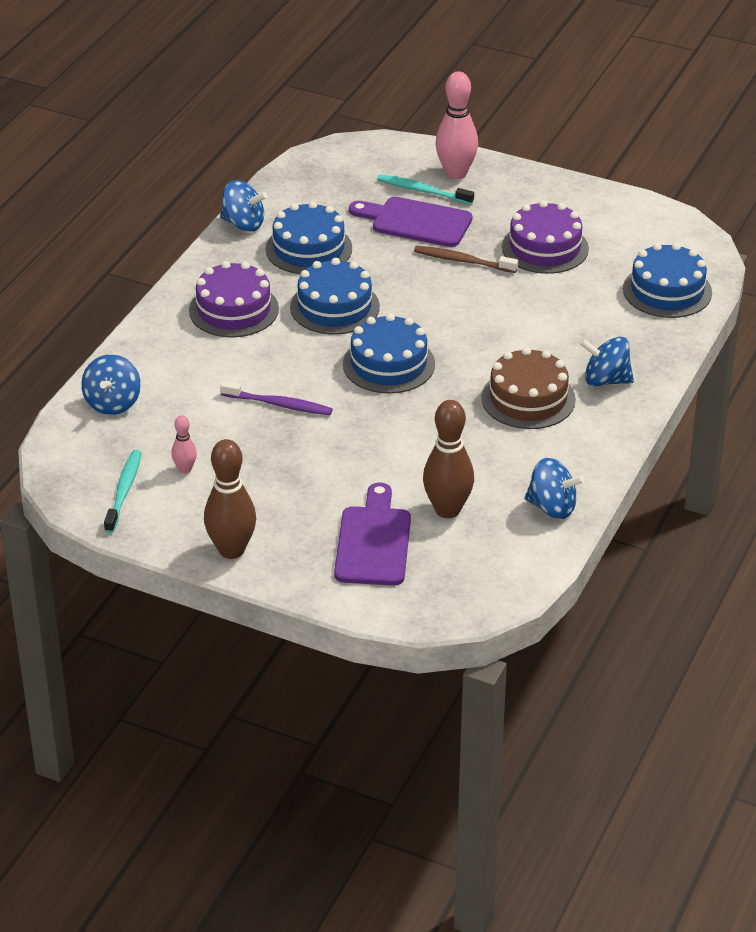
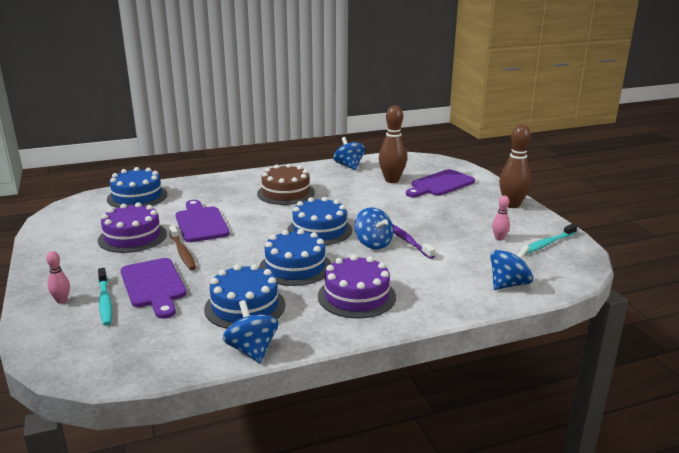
camera: 135 degrees left, 15 degrees down
pink bowling pin [435,71,478,179] -> pink bowling pin [46,251,70,304], size x0.50
blue spinning top [580,337,634,386] -> blue spinning top moved to [354,207,393,250]
none -> purple cutting board [176,200,230,242]

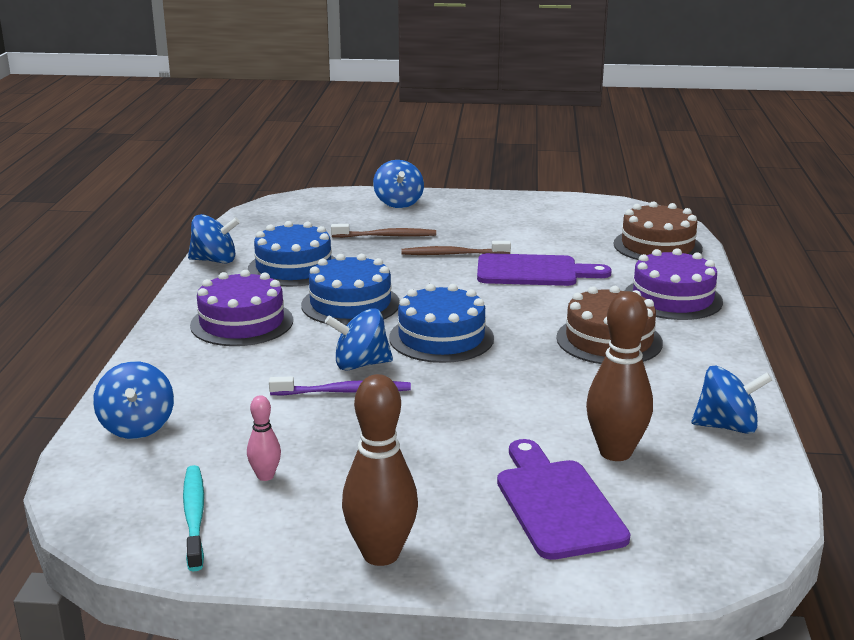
camera: 115 degrees right, 0 degrees up
pink bowling pin [46,251,70,304] -> blue spinning top [373,160,424,208]
purple cake [98,202,167,253] -> purple cake moved to [625,248,723,320]
turquoise toothbrush [98,268,112,326] -> none
blue cake [107,167,167,208] -> brown cake [614,201,703,260]
purple cutting board [121,258,186,319] -> brown toothbrush [331,224,436,238]

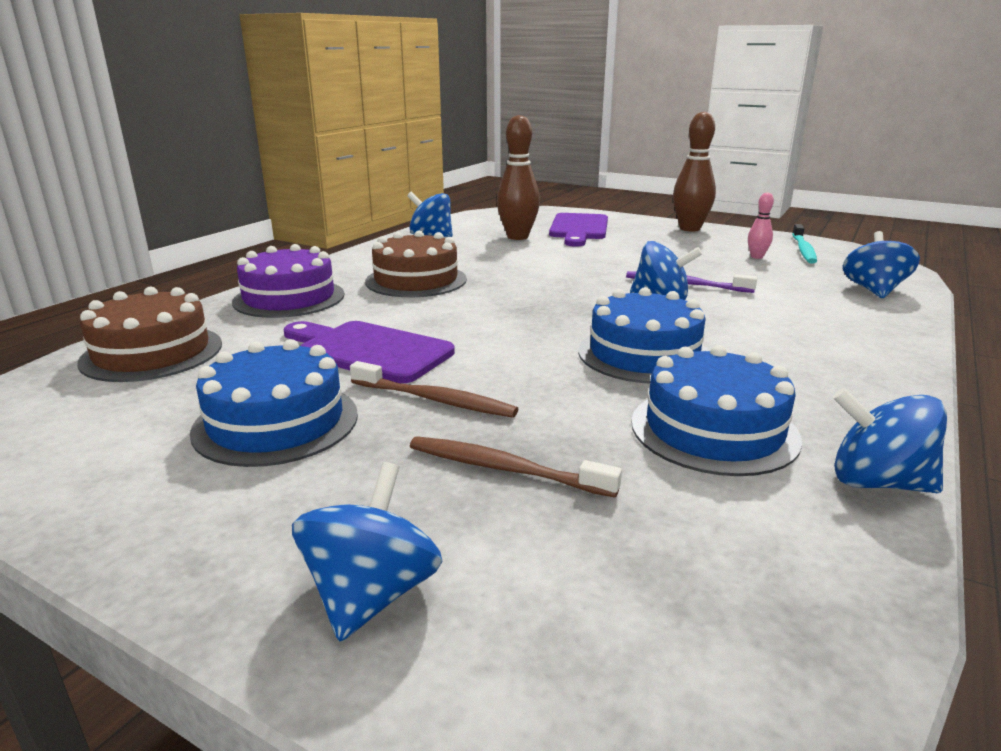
camera: 155 degrees left, 0 degrees up
purple cake [190,270,293,346] -> none
blue cake [389,284,494,363] -> blue cake moved to [190,339,358,467]

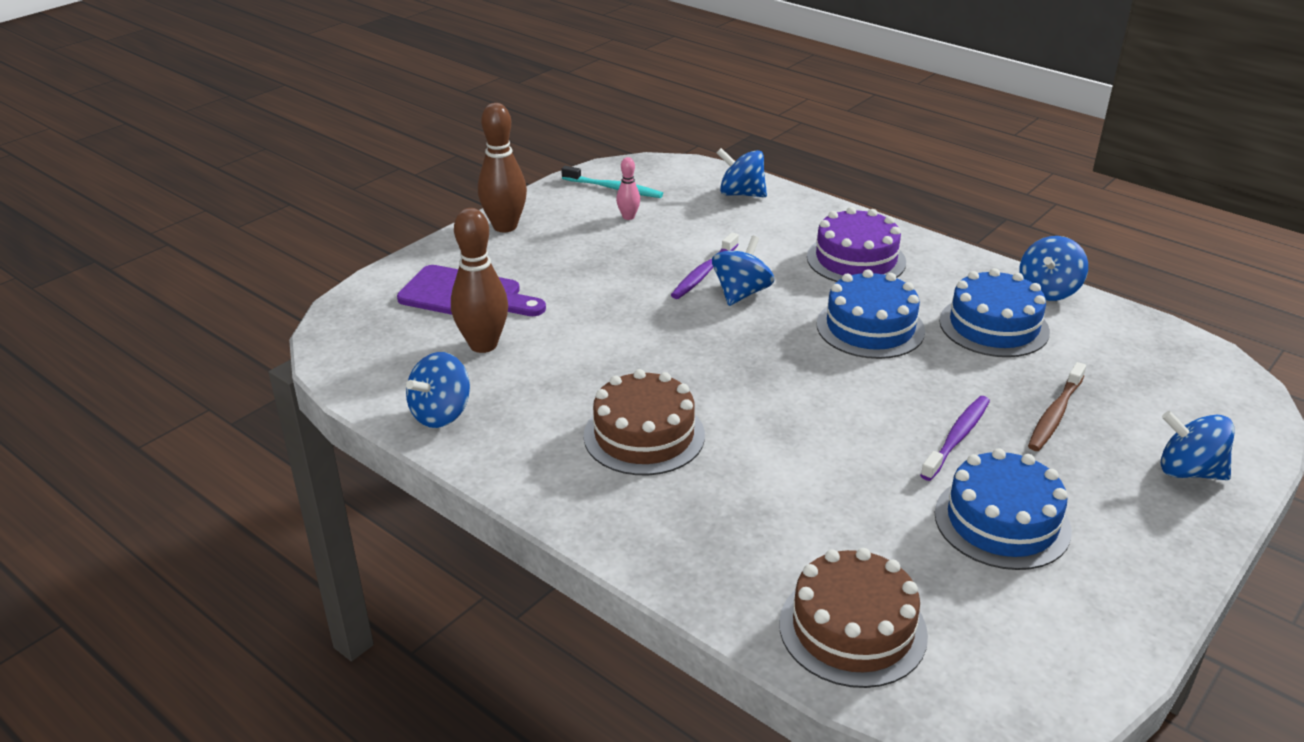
camera: 80 degrees left, 10 degrees up
purple cake [232,244,344,318] -> purple cake moved to [807,207,906,282]
purple cutting board [283,321,455,383] -> none
brown toothbrush [350,361,518,418] -> purple toothbrush [920,396,990,481]

